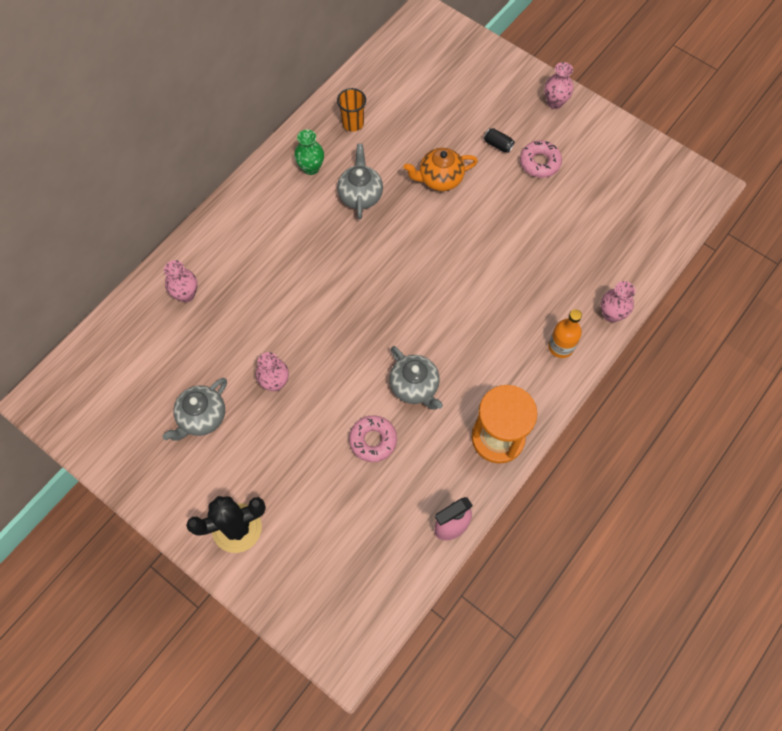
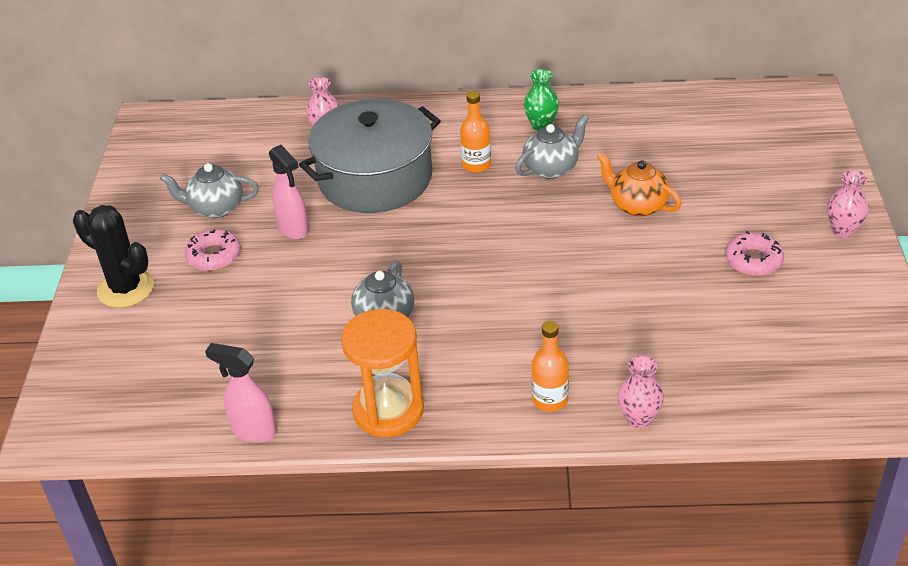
camera: 55 degrees right, 25 degrees down
pink vase [255,352,289,391] -> pink spray bottle [269,145,309,240]
orange cup [337,88,366,132] -> none
pink donut [349,415,397,462] -> pink donut moved to [185,229,241,271]
black can [484,128,515,153] -> none
none -> grey pot [299,99,441,213]
none -> orange bottle [460,91,491,173]

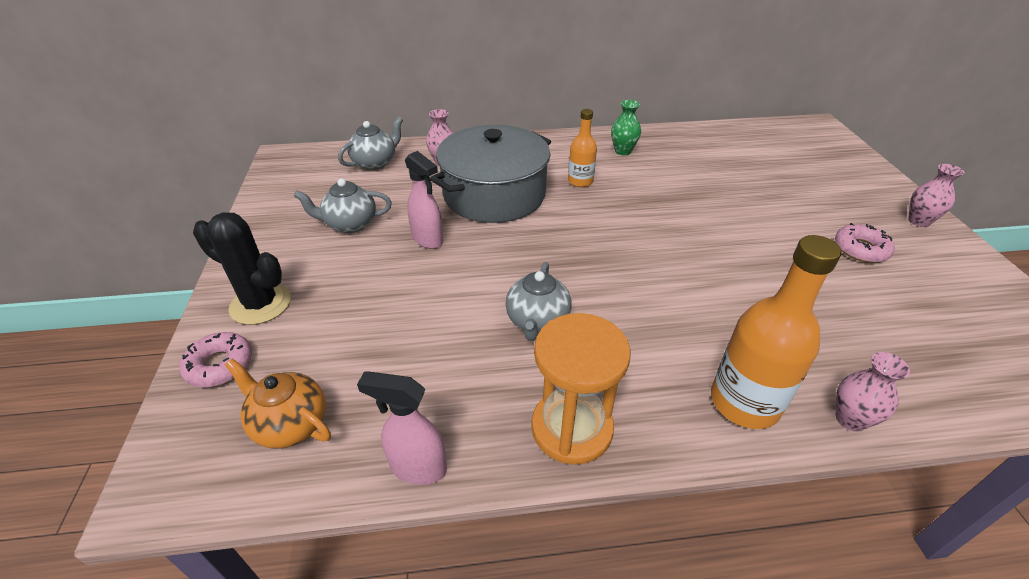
camera: 10 degrees left, 0 degrees up
pink donut [185,229,241,271] -> pink donut moved to [180,332,252,387]
grey teapot [515,114,589,179] -> grey teapot moved to [338,117,403,170]
orange bottle [531,321,569,412] -> orange bottle [711,235,842,429], size x1.74
orange teapot [597,153,682,217] -> orange teapot moved to [225,359,331,449]

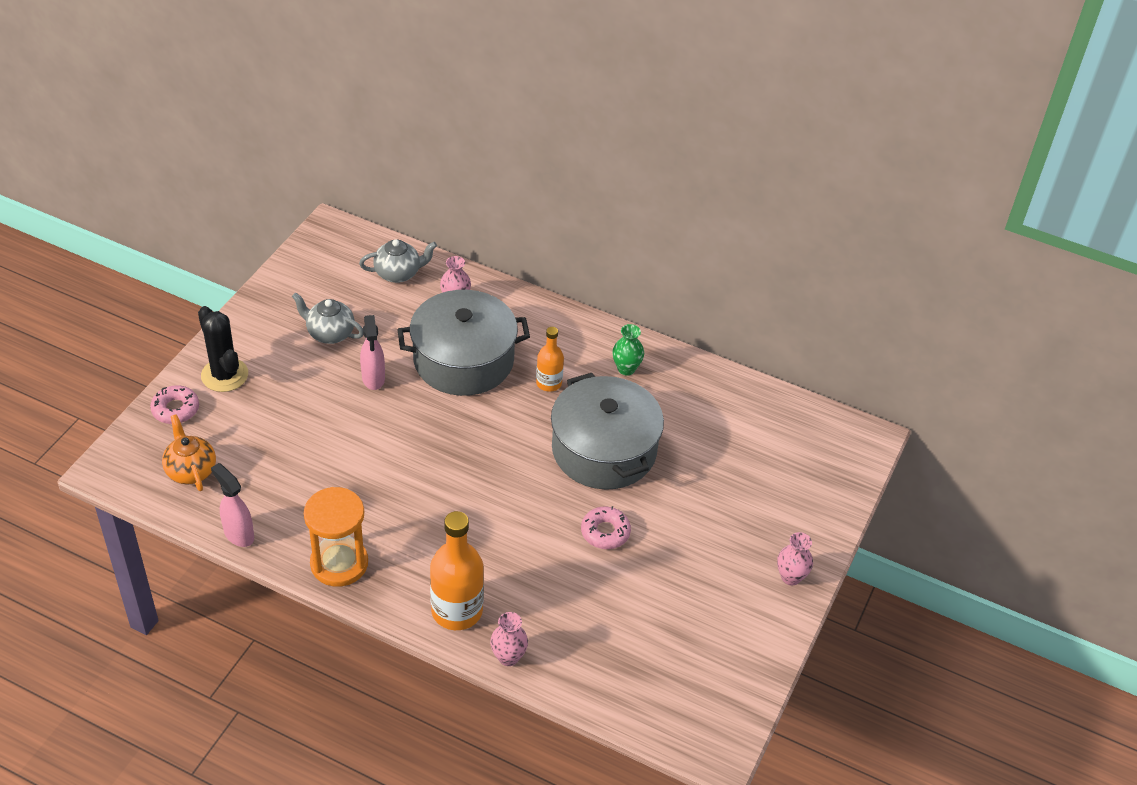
camera: 30 degrees right, 5 degrees up
grey teapot [506,262,571,341] -> none
pink donut [835,223,895,263] -> pink donut moved to [581,506,631,549]
none -> grey pot [551,373,664,490]

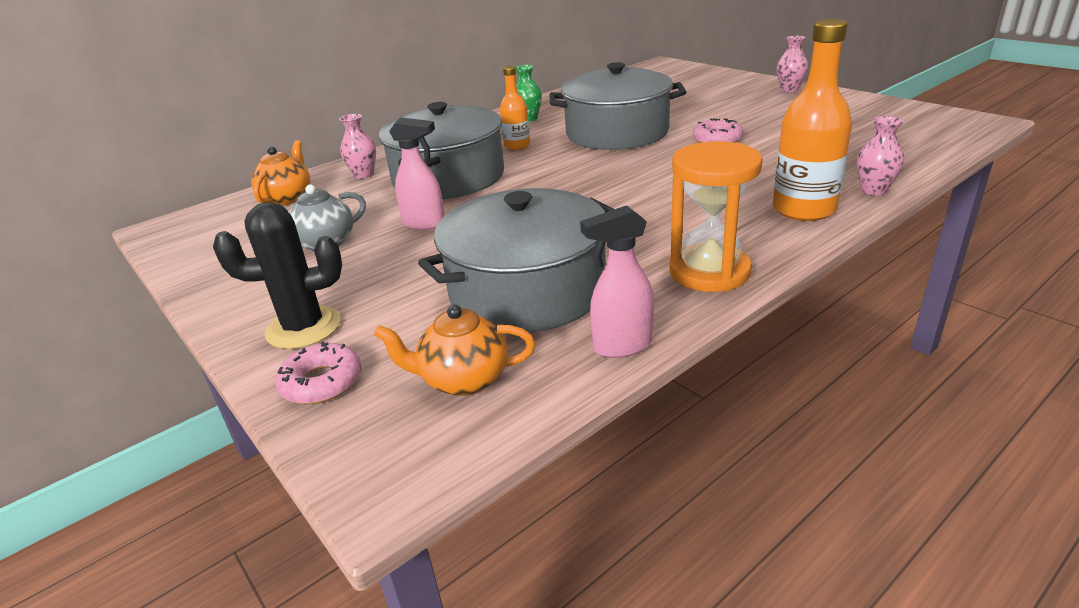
camera: 60 degrees left, 15 degrees down
grey teapot [359,239,437,283] -> orange teapot [251,140,310,206]
none -> grey pot [418,188,614,333]

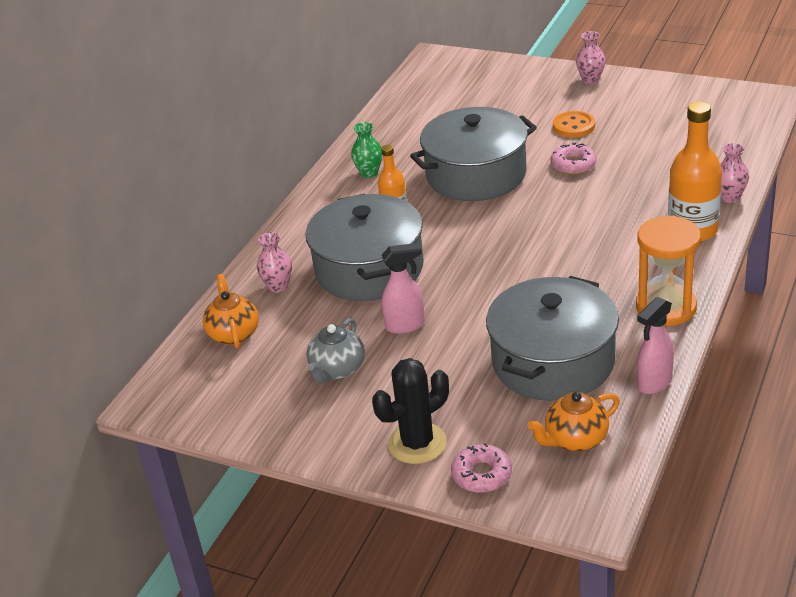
camera: 25 degrees left, 5 degrees up
none -> orange button [553,111,595,138]

